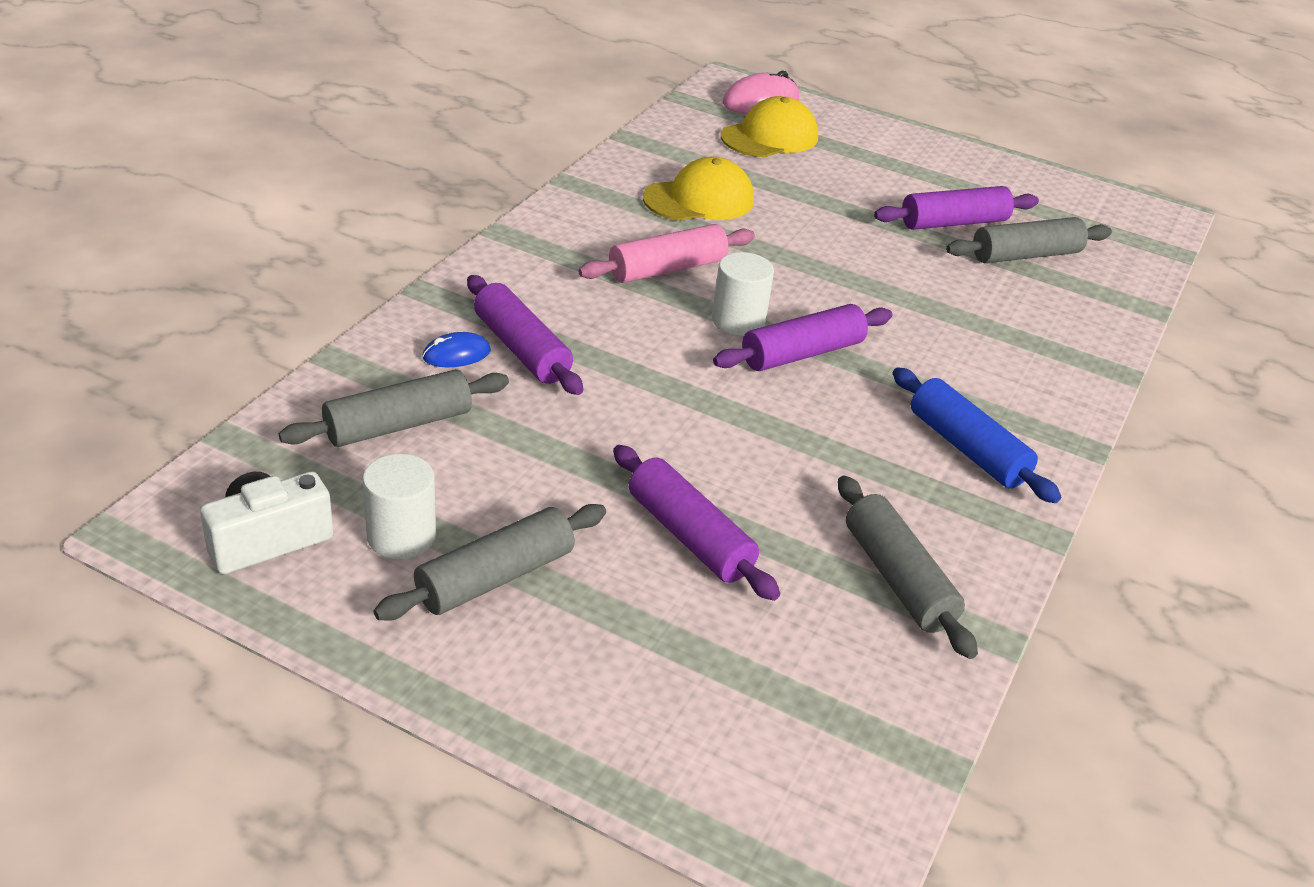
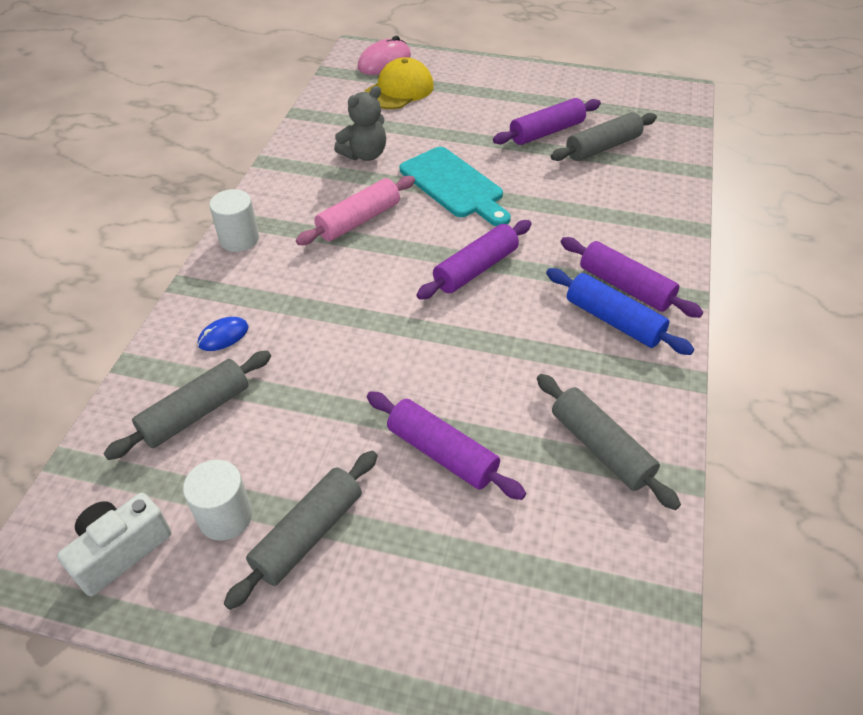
camera: 10 degrees left, 10 degrees up
purple rolling pin [467,275,583,395] -> purple rolling pin moved to [561,237,703,318]
yellow cap [643,157,754,221] -> grey teddy bear [334,86,386,161]
white cylinder [712,252,774,336] -> white cylinder moved to [209,189,259,252]
none -> turquoise cutting board [400,147,511,226]

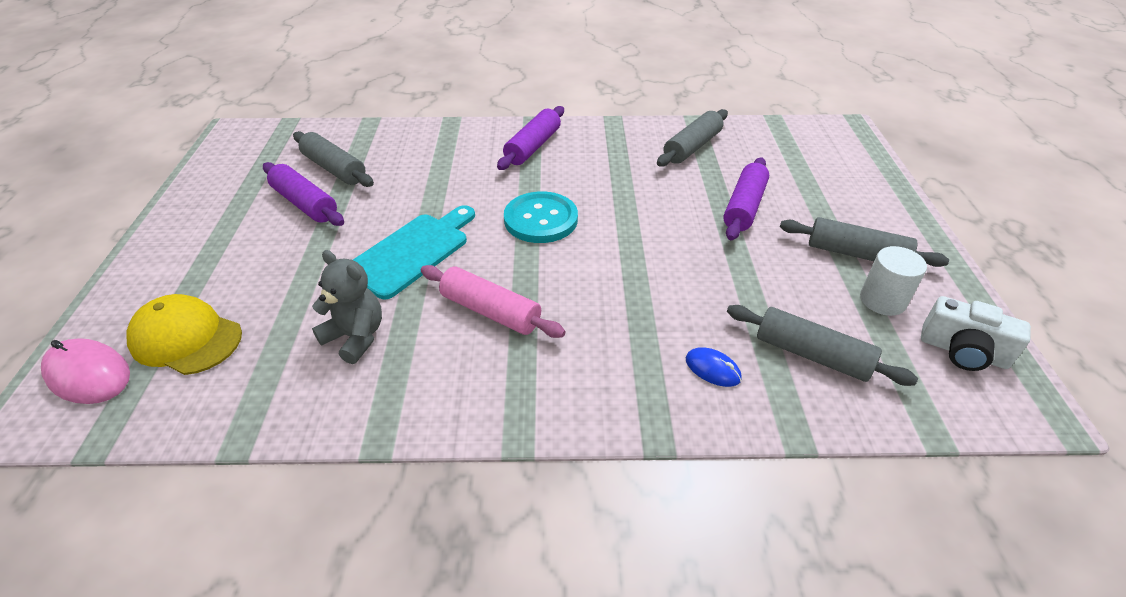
camera: 105 degrees left, 5 degrees down
white cylinder [209,189,259,252] -> none
purple rolling pin [416,220,531,300] -> turquoise button [504,191,578,243]
blue rolling pin [546,268,694,355] -> none

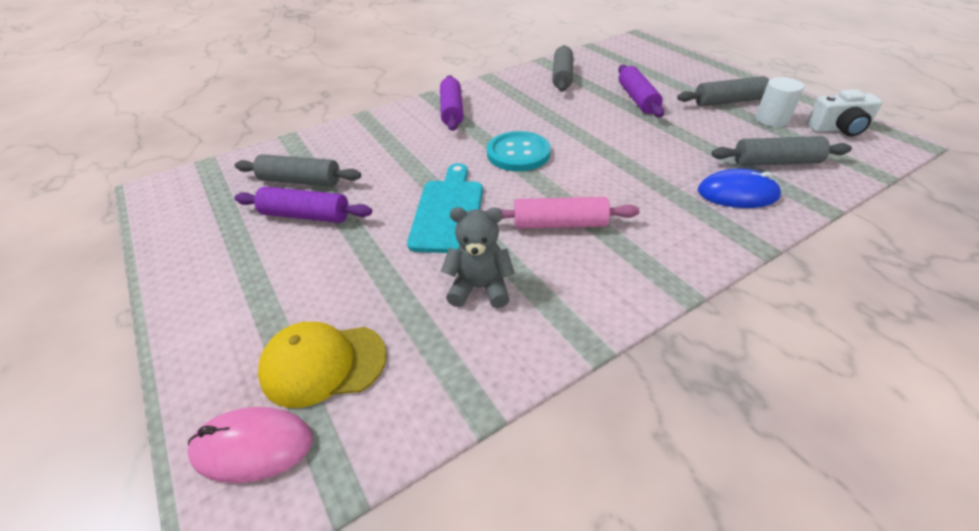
camera: 30 degrees left, 0 degrees up
blue mouse [686,347,742,387] -> blue mouse [698,169,781,208], size x1.72

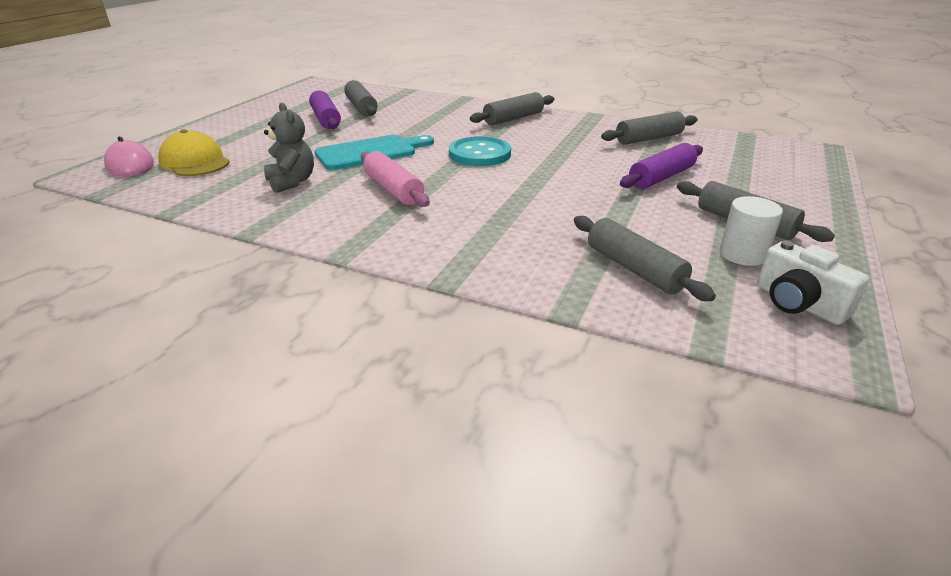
camera: 55 degrees right, 10 degrees down
purple rolling pin [440,75,464,131] -> grey rolling pin [470,92,554,125]
blue mouse [698,169,781,208] -> none

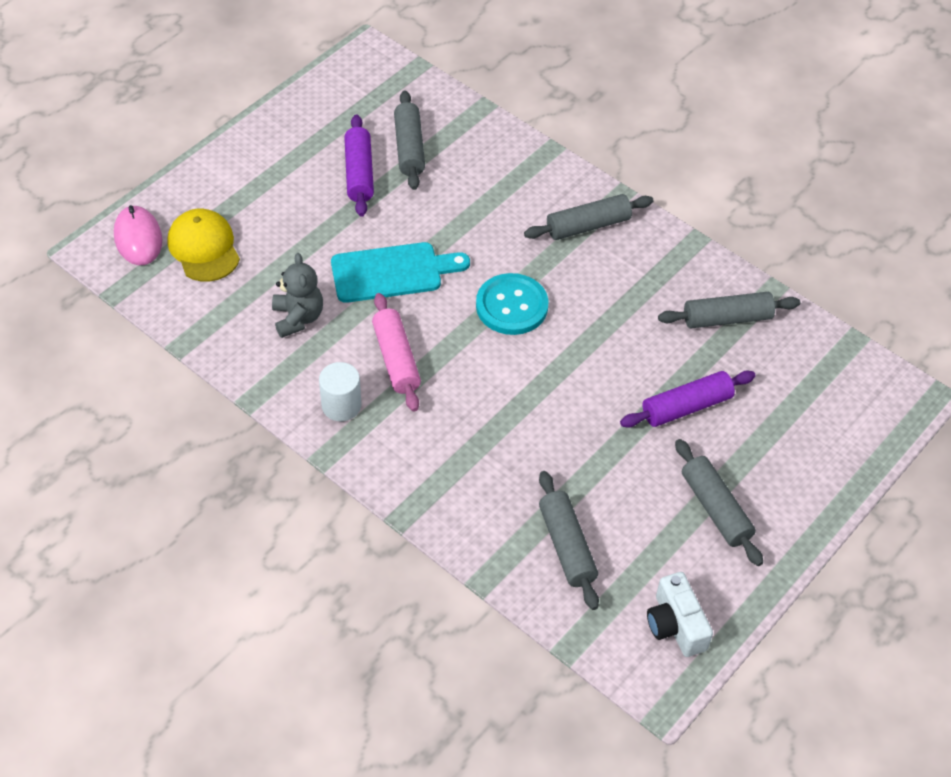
camera: 15 degrees right, 20 degrees up
white cylinder [719,196,783,266] -> white cylinder moved to [319,362,361,421]

